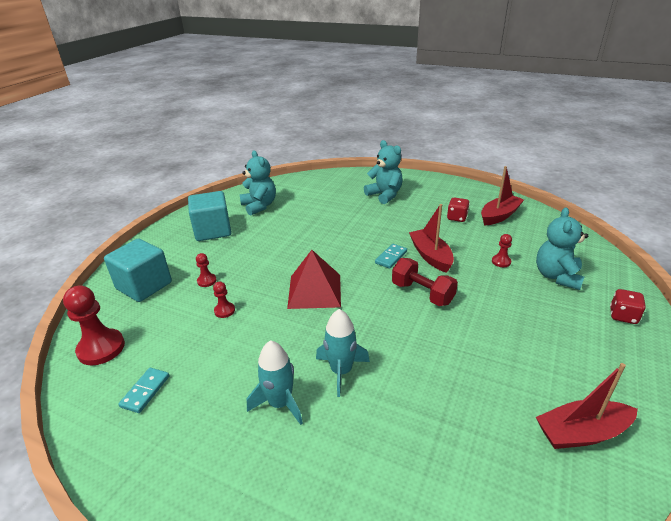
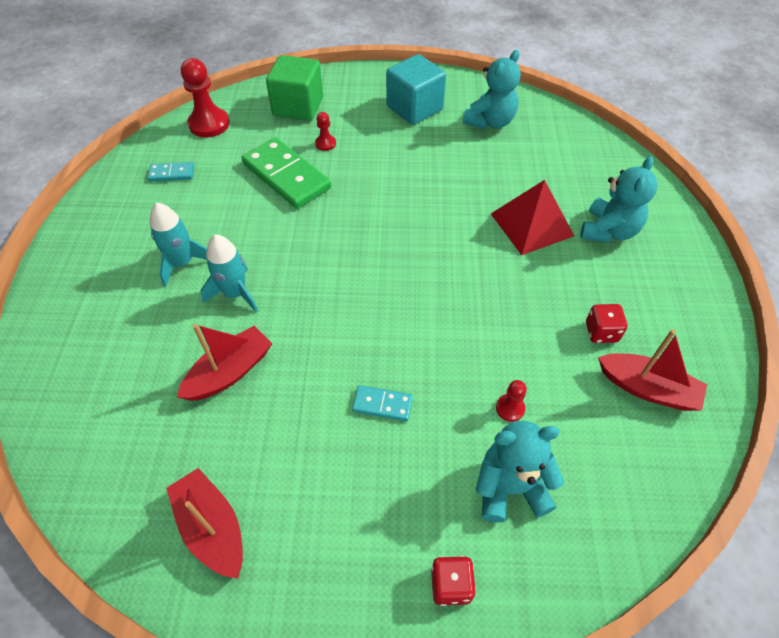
camera: 65 degrees right, 20 degrees up
turquoise cube [104,239,172,302] -> green cube [266,55,323,121]
red pawn [213,282,235,318] -> green domino [242,137,331,209]
red pyramid [287,250,341,309] -> red pyramid moved to [491,180,574,255]
turquoise domino [375,244,407,269] -> turquoise domino moved to [352,385,413,421]
red dumbbell [392,258,458,306] -> none
red boat [409,204,454,273] -> red boat moved to [177,324,272,401]

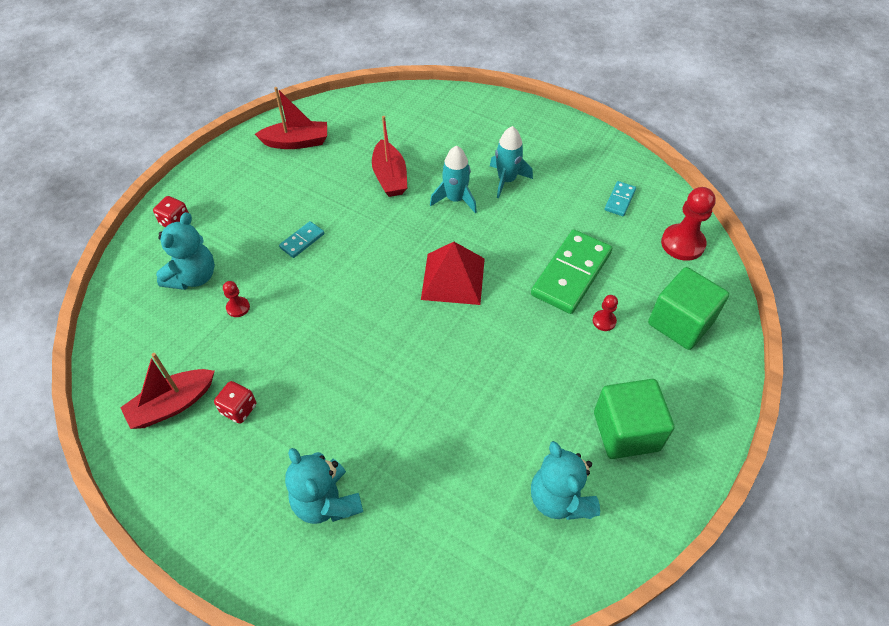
camera: 120 degrees right, 0 degrees up
green domino [242,137,331,209] -> green domino turned 45 degrees counterclockwise [531,229,612,314]
turquoise cube [386,54,446,125] -> green cube [594,379,674,459]
red pyramid [491,180,574,255] -> red pyramid moved to [421,242,485,305]

